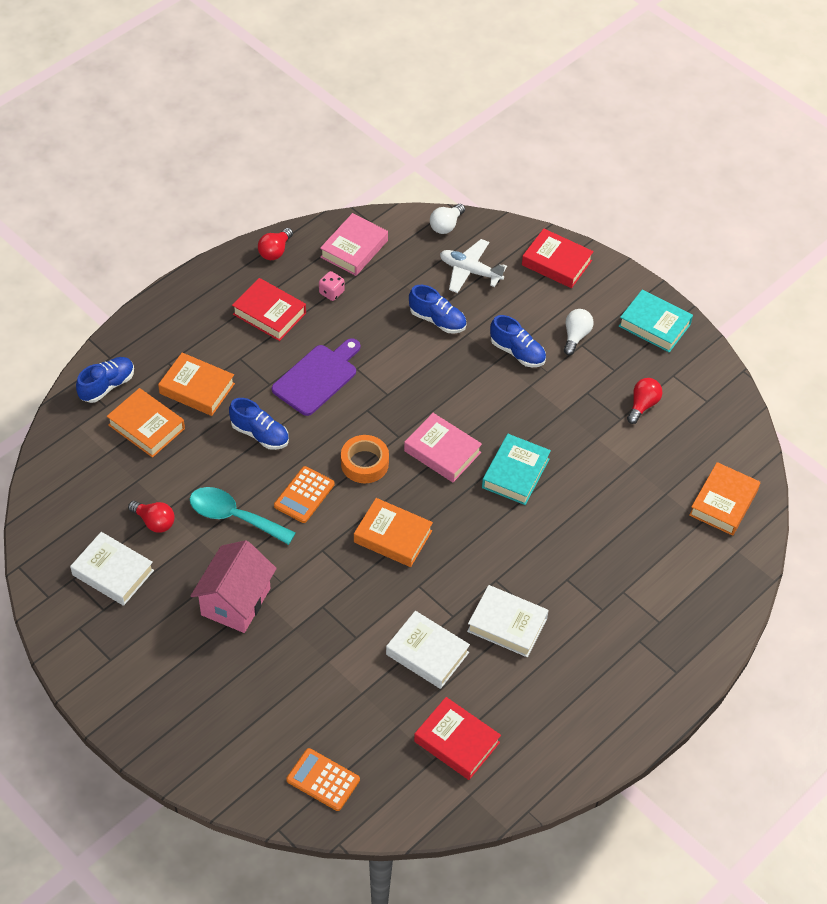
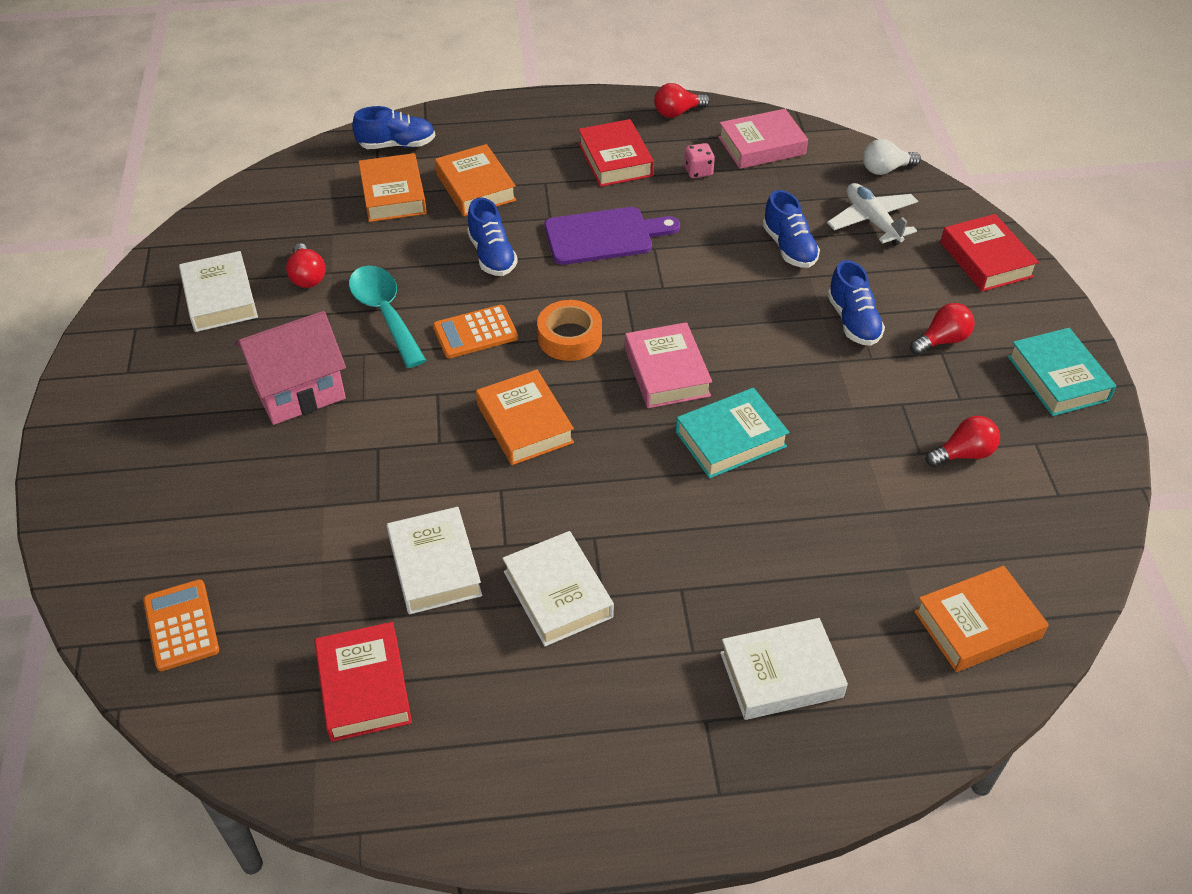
camera: 40 degrees right, 5 degrees down
white light bulb [564,309,594,355] -> red light bulb [910,303,974,355]
none -> white book [720,618,848,720]

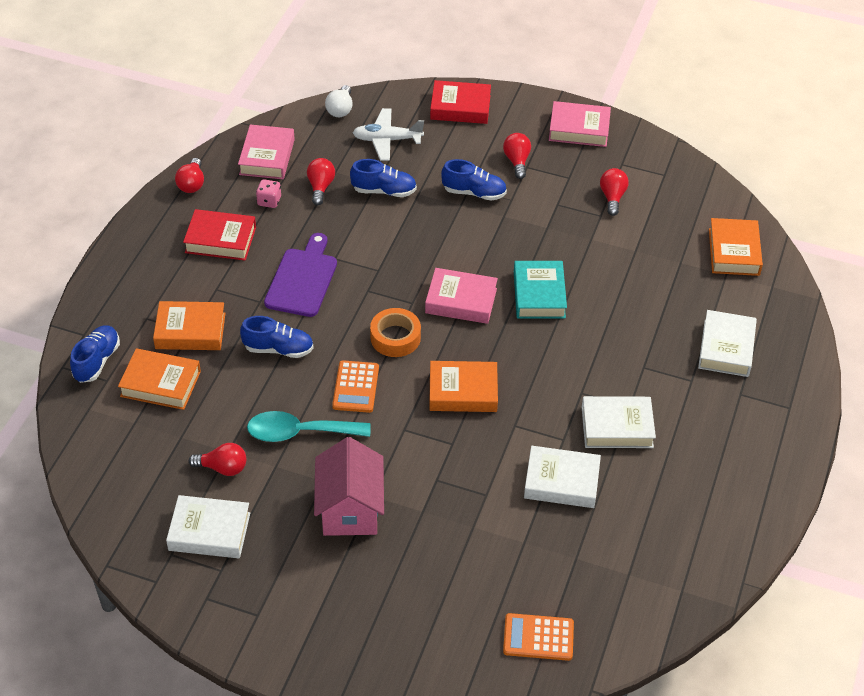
camera: 65 degrees left, 0 degrees up
red book [315,622,412,742] -> none
turquoise book [1008,328,1117,416] -> pink book [549,101,611,147]
none -> red light bulb [307,158,335,205]

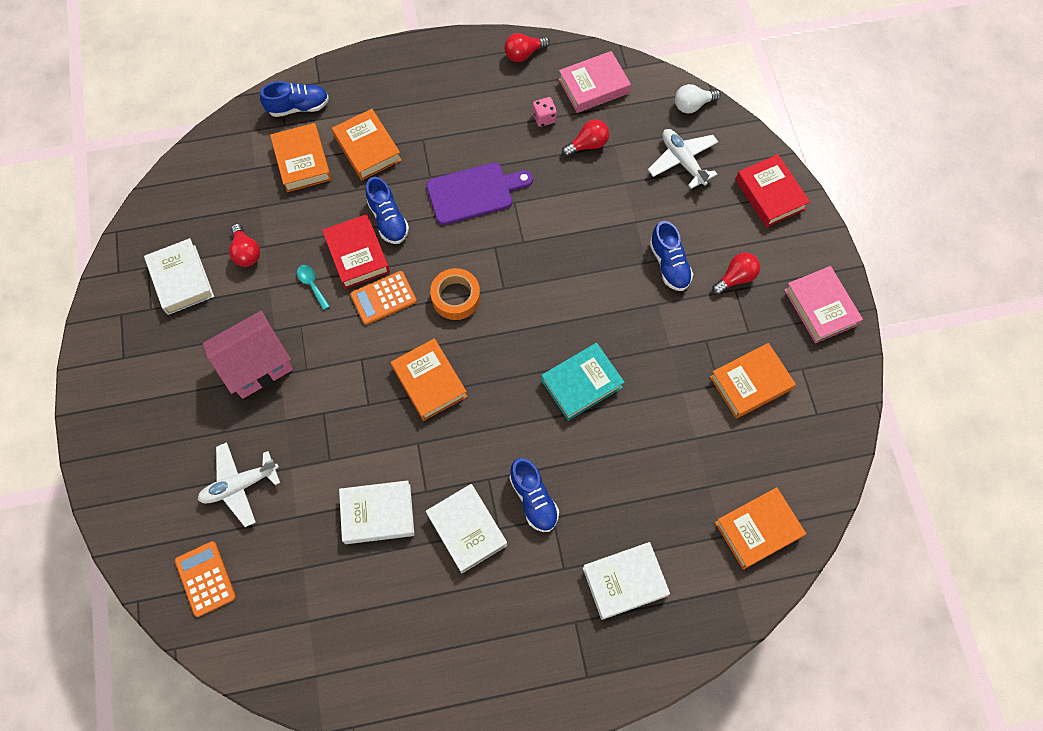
camera: 60 degrees right, 20 degrees up
red book [183,209,256,260] -> red book moved to [322,214,390,289]
turquoise spoon [247,411,371,442] -> turquoise spoon [297,265,330,310], size x0.48
blue shoe [350,159,417,197] -> blue shoe moved to [509,458,559,532]
pink book [425,268,498,324] -> none
white book [524,446,601,508] -> white book turned 75 degrees counterclockwise [339,480,414,544]
red light bulb [600,168,629,216] -> orange book [710,343,796,419]
none -> white plane [198,442,280,527]

